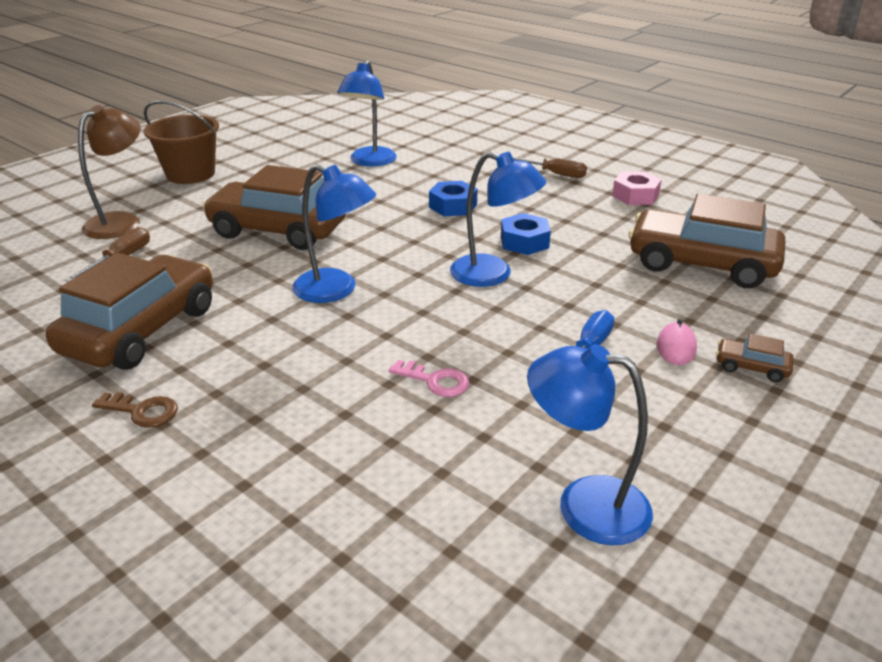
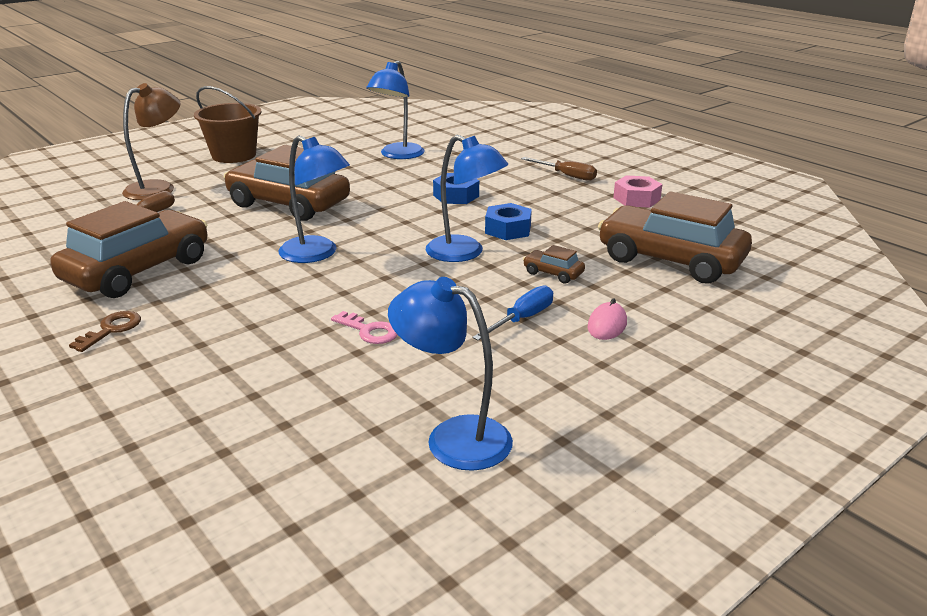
camera: 10 degrees right, 5 degrees down
brown key [92,392,178,428] -> brown key turned 90 degrees counterclockwise [69,311,141,352]
brown car [716,334,794,382] -> brown car moved to [523,245,585,284]

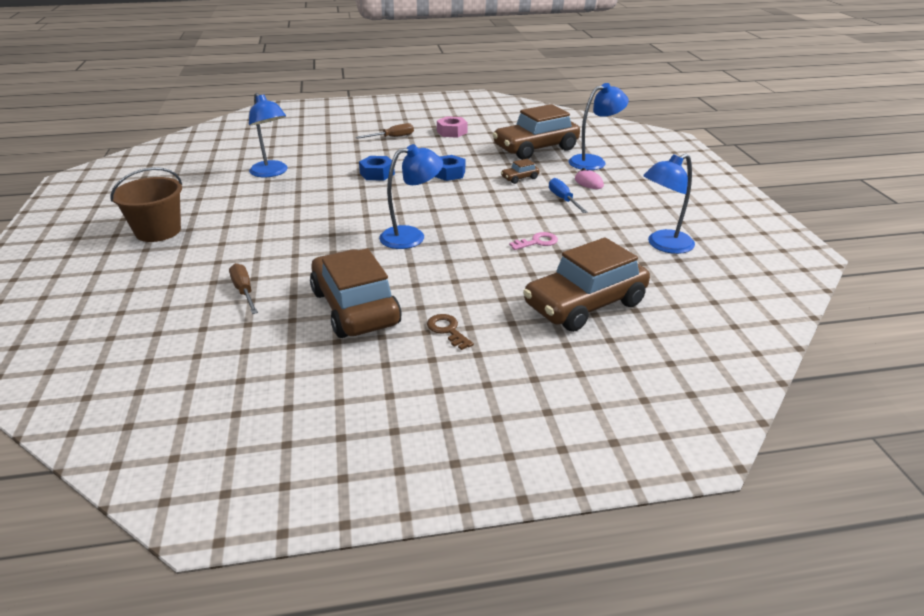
camera: 60 degrees left, 5 degrees up
brown lamp [122,83,181,200] -> none
brown car [224,145,350,221] -> brown car moved to [523,237,650,332]
blue lamp [426,135,508,262] -> blue lamp moved to [568,83,629,170]

